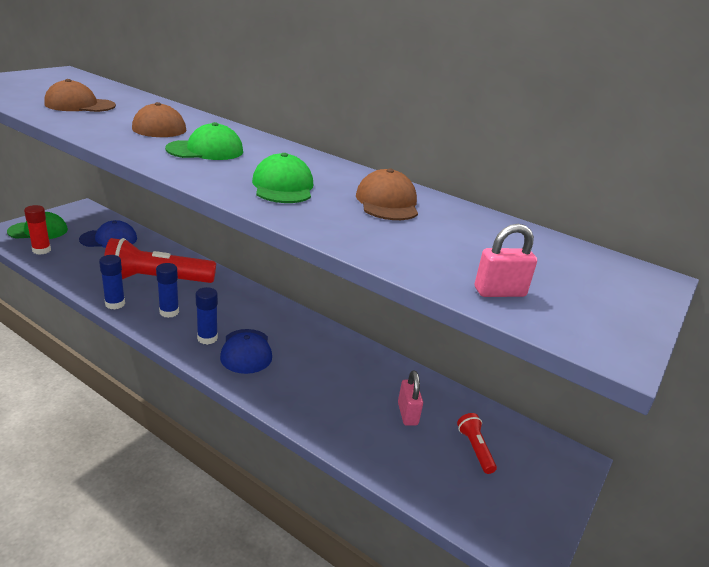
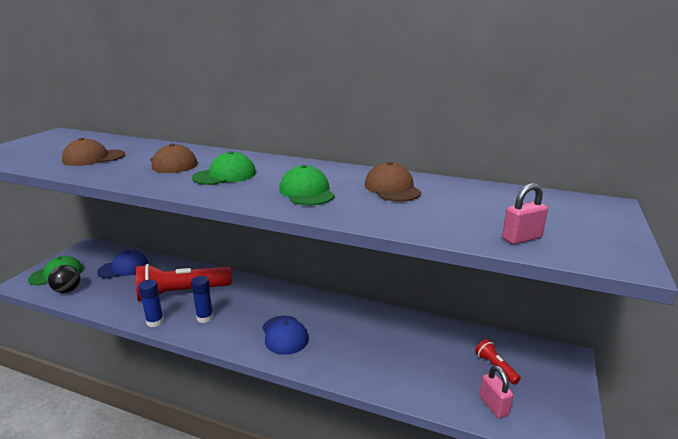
camera: 10 degrees left, 5 degrees down
red glue stick [24,205,51,255] -> black ball [48,265,80,293]
blue glue stick [196,287,218,345] -> none
pink padlock [398,370,423,426] -> pink padlock moved to [479,365,513,418]

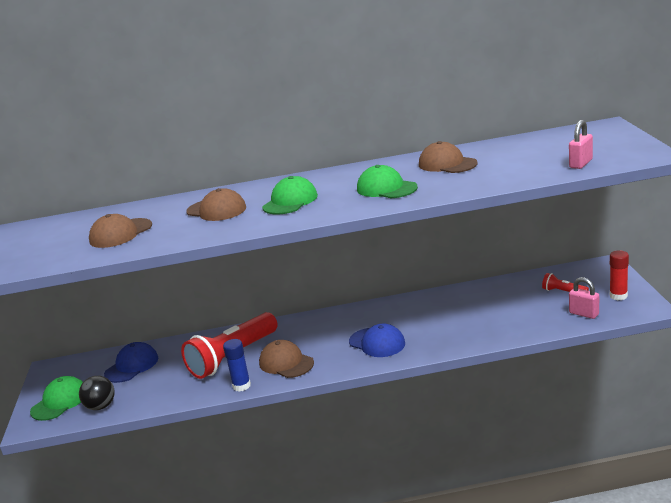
camera: 25 degrees left, 0 degrees up
blue glue stick [191,276,213,323] -> brown cap [259,340,314,378]
none -> red glue stick [610,250,629,300]

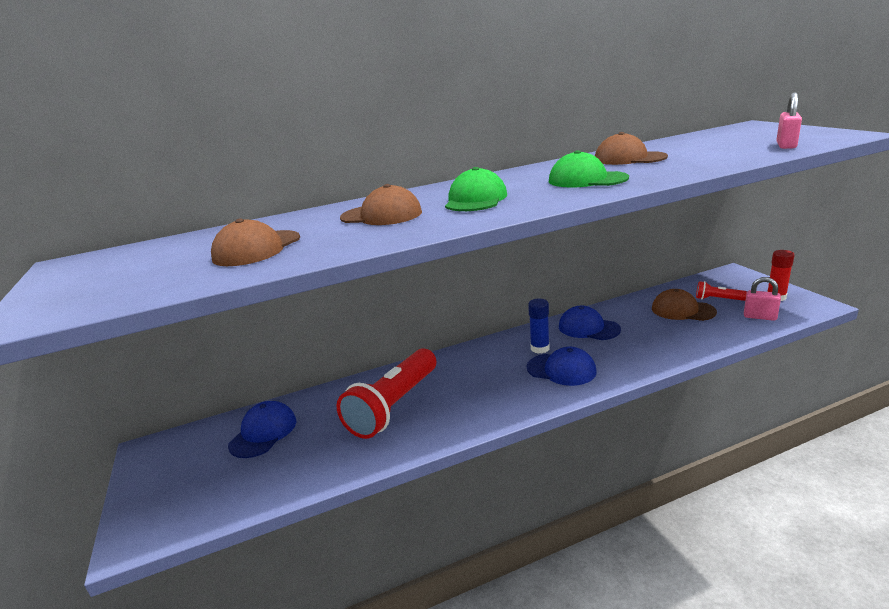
camera: 15 degrees left, 0 degrees up
green cap [30,376,83,421] -> none
black ball [79,376,114,410] -> none
blue glue stick [223,339,251,392] -> blue glue stick moved to [528,299,550,354]
brown cap [259,340,314,378] -> brown cap moved to [652,289,717,321]
none -> blue cap [559,306,621,340]

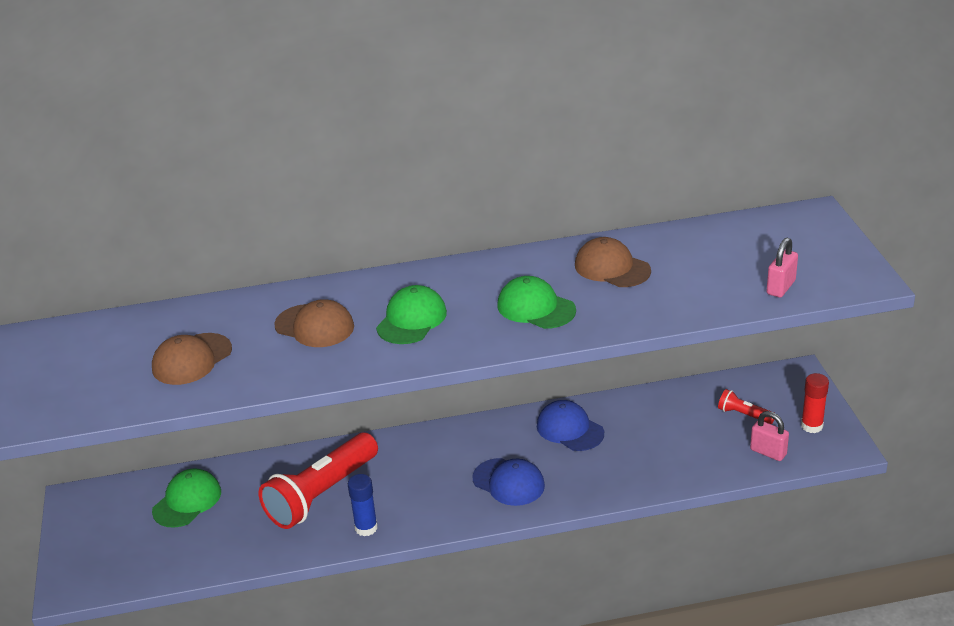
camera: 10 degrees right, 10 degrees up
blue cap [228,401,296,458] -> green cap [152,468,221,528]
blue glue stick [528,299,550,354] -> blue glue stick moved to [348,474,378,536]
brown cap [652,289,717,321] -> none

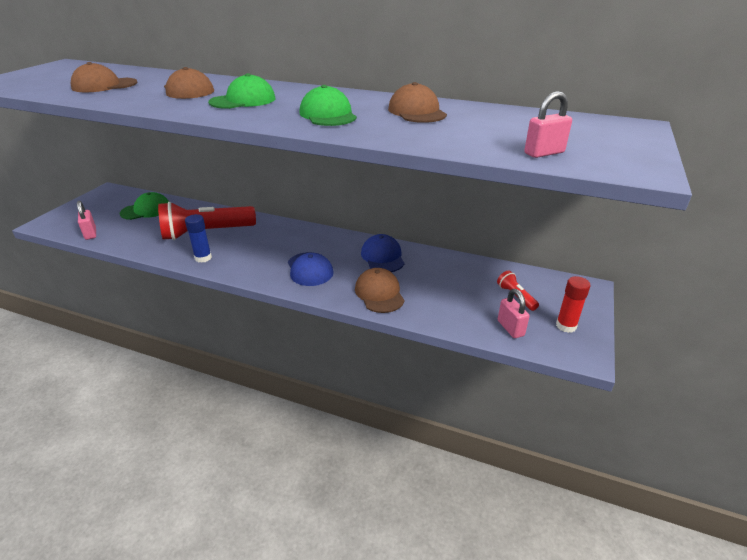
camera: 30 degrees right, 0 degrees up
none -> pink padlock [77,201,96,240]
none -> brown cap [355,268,405,313]

